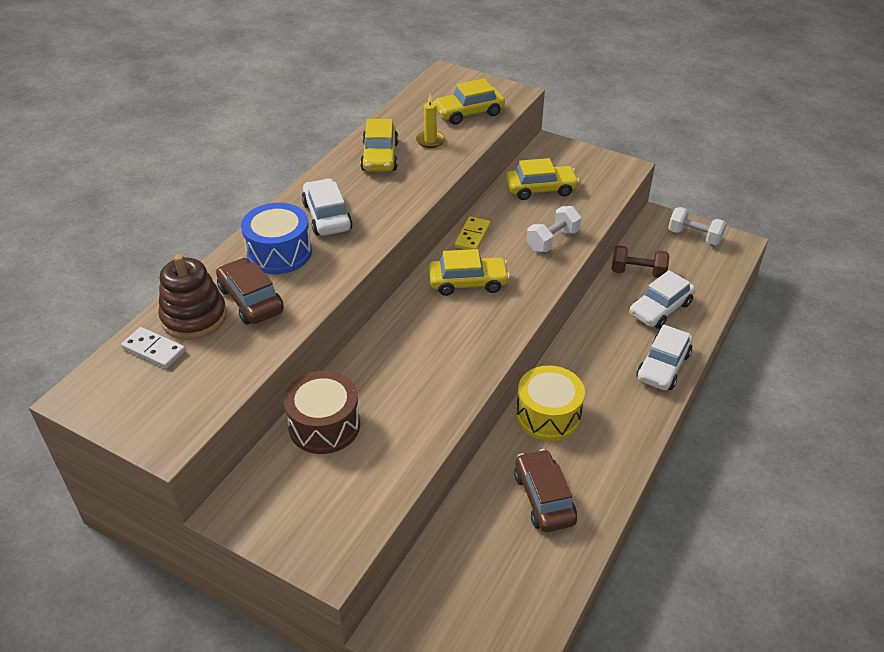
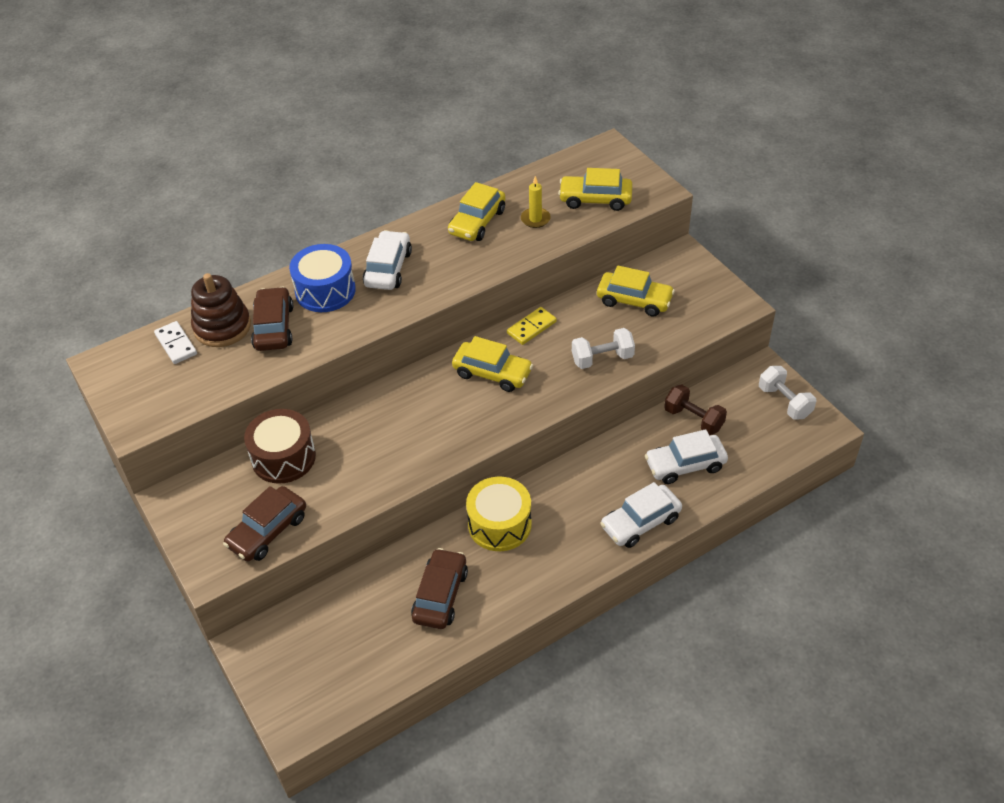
camera: 30 degrees right, 5 degrees up
none -> brown car [223,486,306,561]

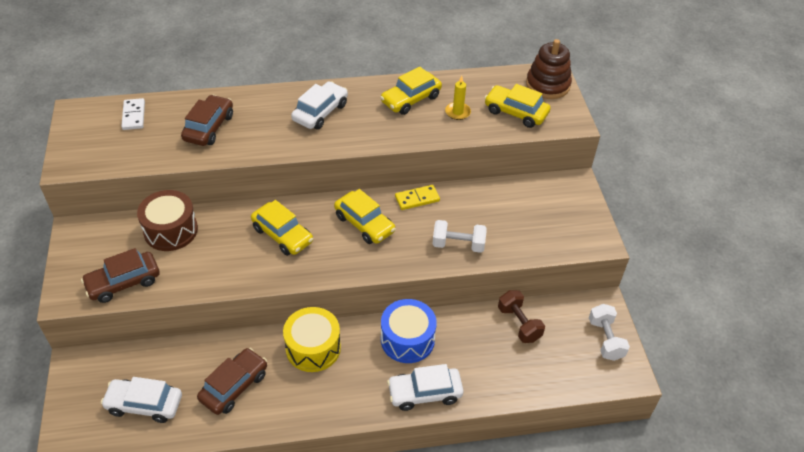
camera: 20 degrees right, 0 degrees up
brown stacking toy [191,273,251,347] -> brown stacking toy moved to [526,39,572,99]
blue drum [289,244,356,312] -> blue drum moved to [381,299,437,363]
yellow car [597,266,675,317] -> yellow car moved to [251,200,313,256]
white car [645,429,728,484] -> white car moved to [101,377,182,423]

